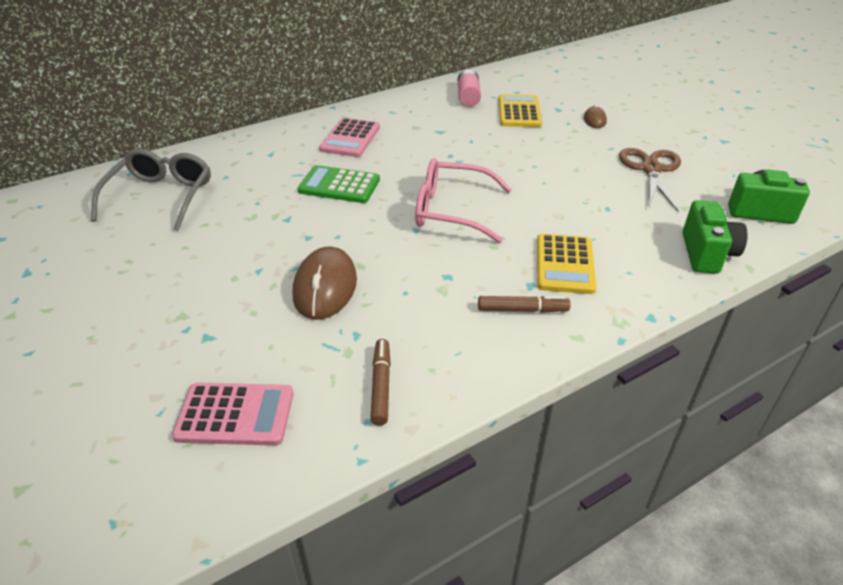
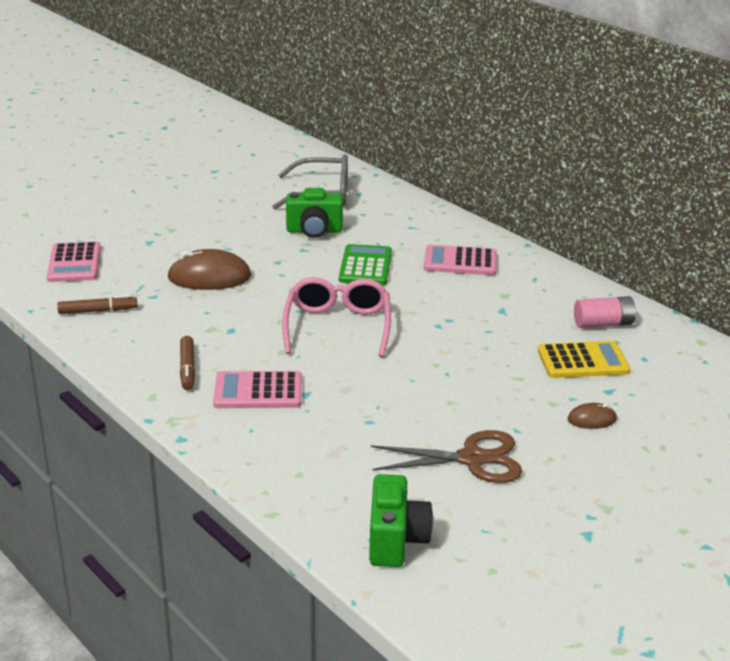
camera: 80 degrees right, 10 degrees down
yellow calculator [537,234,596,294] -> pink calculator [213,371,302,408]
green camera [683,200,748,274] -> green camera moved to [286,188,343,238]

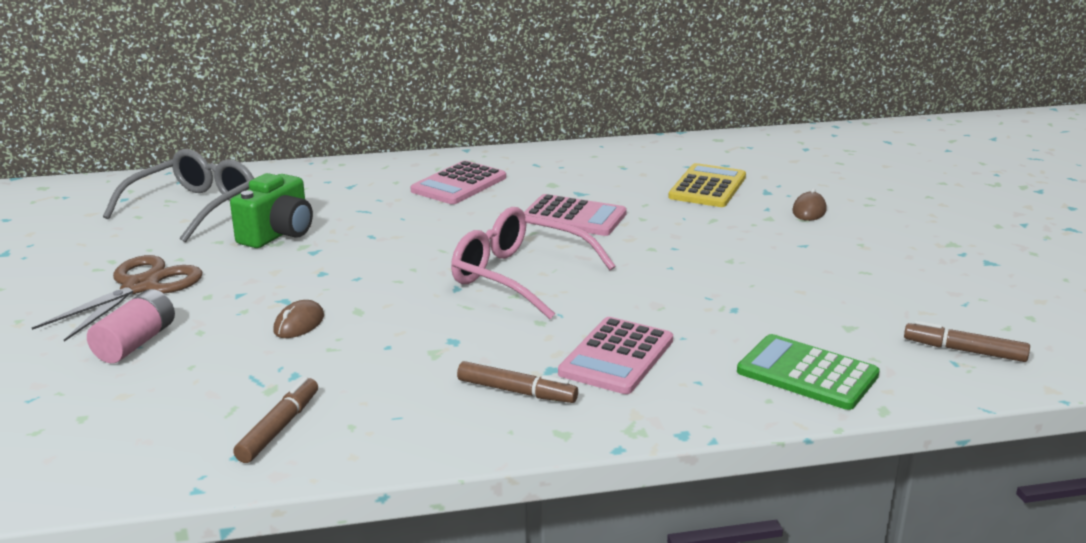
camera: 60 degrees left, 5 degrees down
pink calculator [47,241,101,282] -> pink calculator moved to [524,194,627,236]
brown mouse [167,249,251,290] -> brown mouse [273,300,324,338], size x0.50
green calculator [339,244,392,285] -> green calculator moved to [737,334,880,410]
green camera [369,474,433,567] -> brown marker [904,320,1030,362]
brown scissors [371,430,522,483] -> brown scissors moved to [32,255,202,342]
pink battery [574,296,636,328] -> pink battery moved to [87,289,175,363]

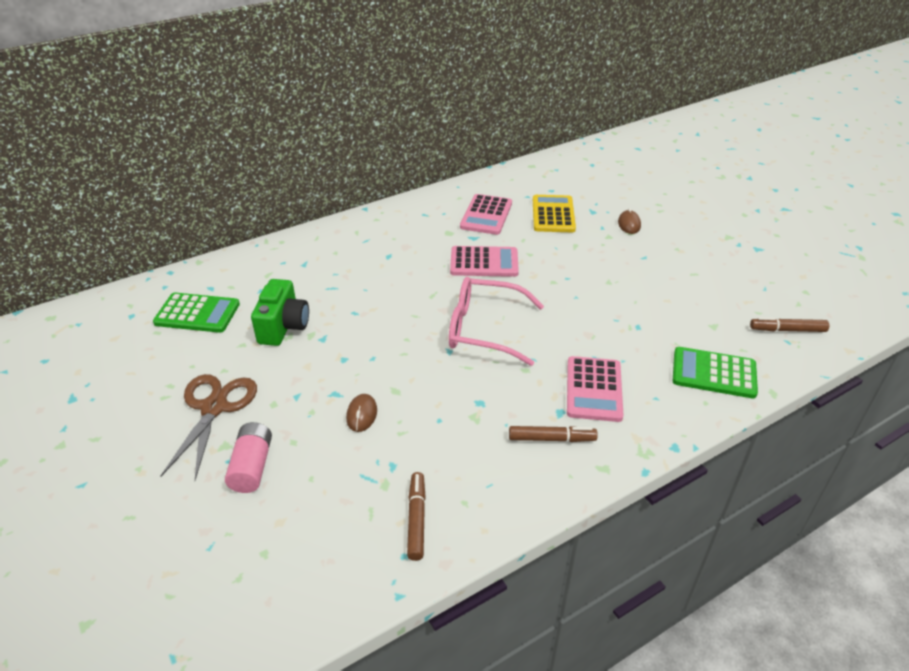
camera: 20 degrees left, 15 degrees up
grey glasses [103,149,254,242] -> green calculator [153,293,240,333]
pink calculator [410,161,506,204] -> pink calculator moved to [460,194,512,235]

